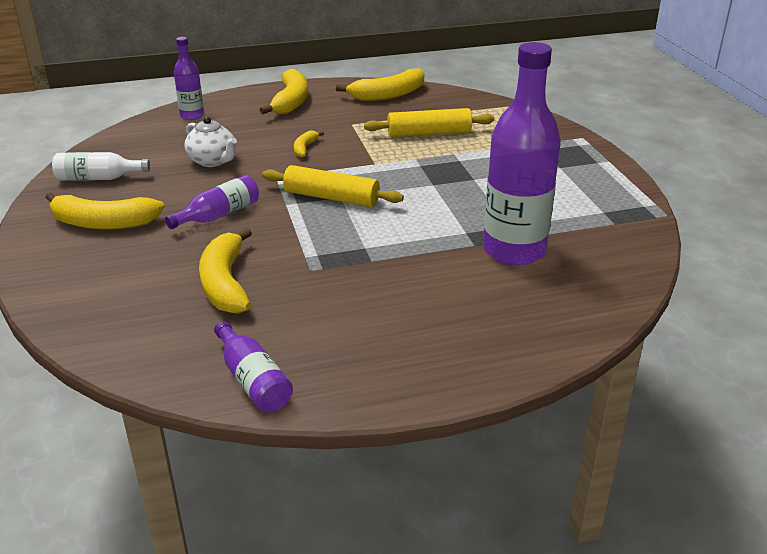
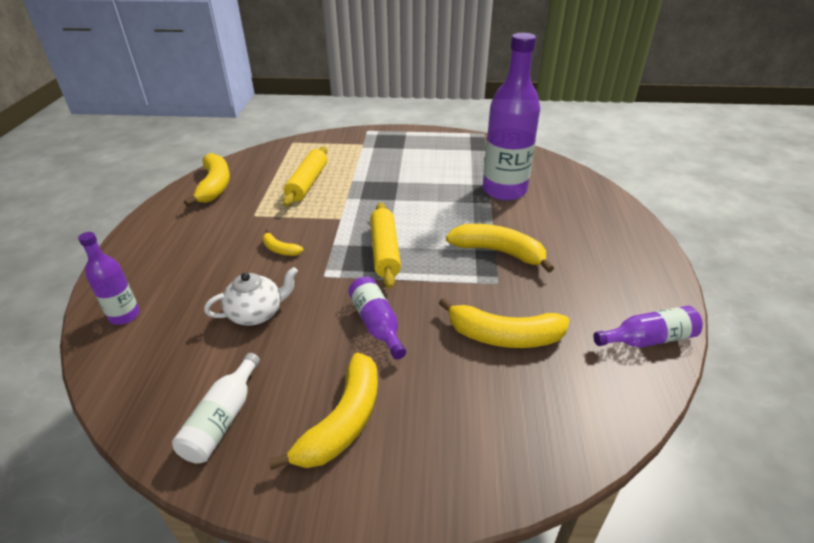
camera: 70 degrees left, 5 degrees up
yellow banana [260,69,308,114] -> yellow banana moved to [446,224,554,273]
yellow rolling pin [262,165,404,207] -> yellow rolling pin turned 45 degrees counterclockwise [370,202,401,289]

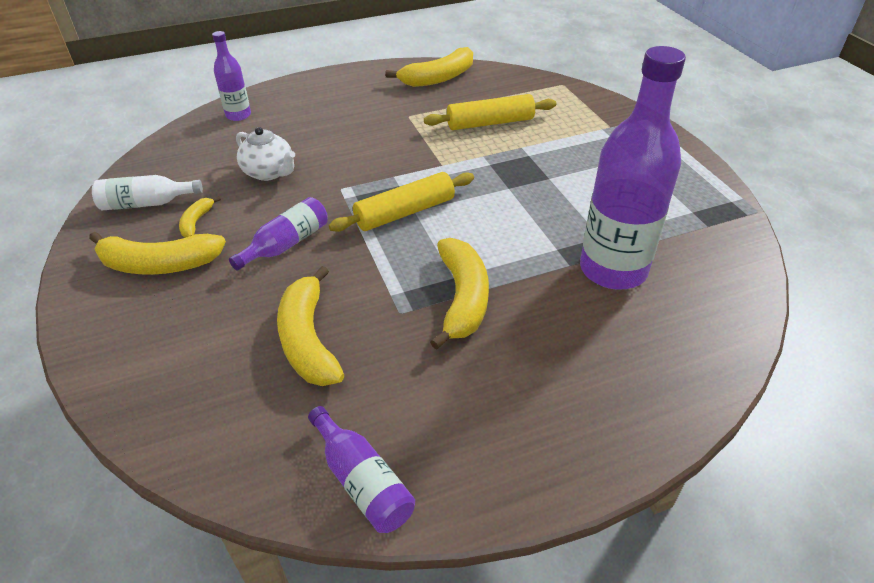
camera: 65 degrees right, 5 degrees up
yellow banana [262,230,303,256] -> yellow banana moved to [179,196,221,238]

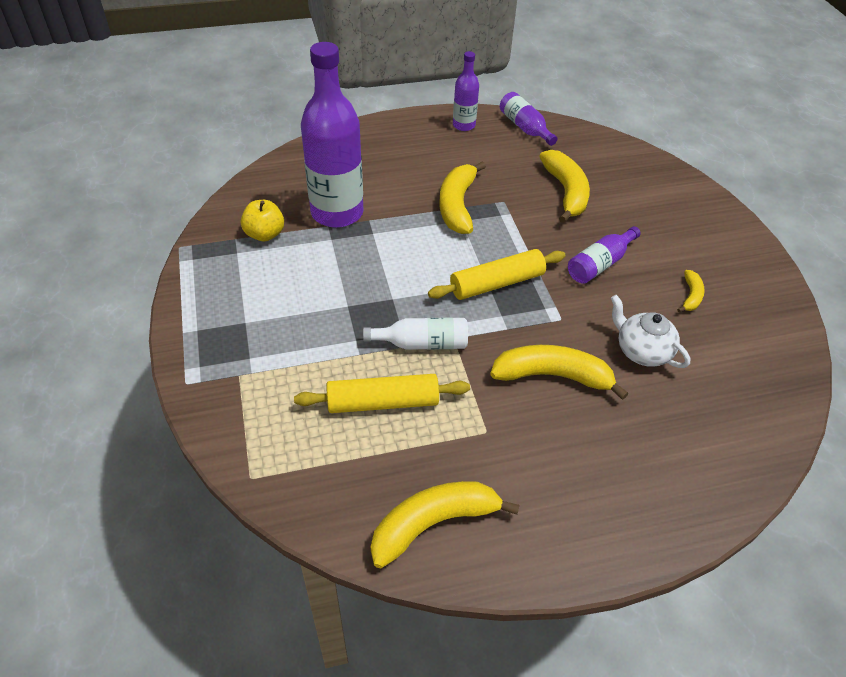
camera: 175 degrees left, 5 degrees up
yellow banana [89,232,226,275] -> yellow banana moved to [490,345,628,400]
white bottle [92,175,203,210] -> white bottle moved to [363,318,468,350]
purple bottle [212,31,251,121] -> purple bottle moved to [453,51,479,131]
none -> yellow apple [241,200,284,241]

